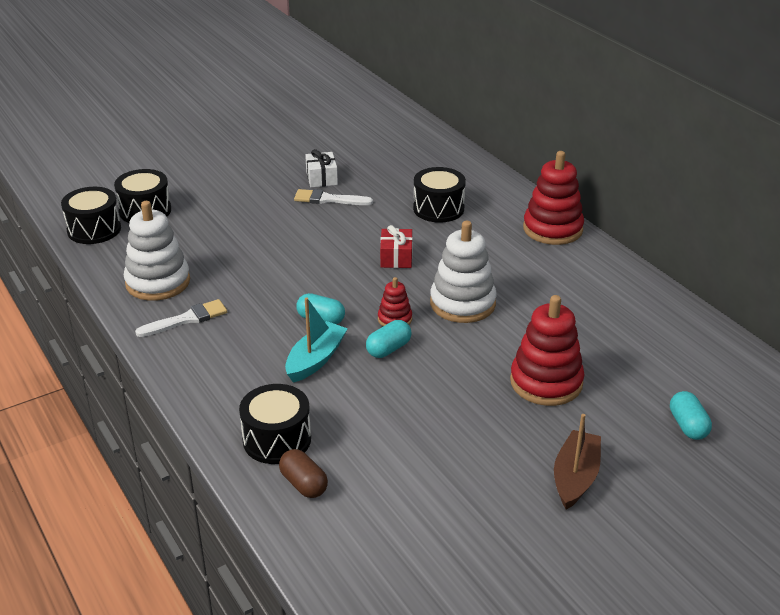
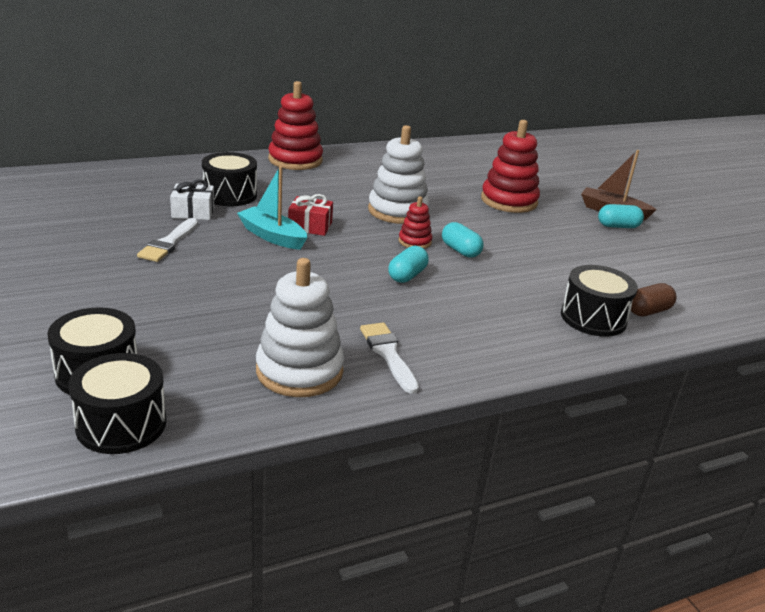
camera: 85 degrees left, 5 degrees down
turquoise boat [285,297,348,383] -> turquoise boat moved to [237,166,307,250]
white gift [305,149,338,188] -> white gift moved to [170,179,214,220]
turquoise capsule [670,391,712,440] -> turquoise capsule moved to [598,204,644,228]

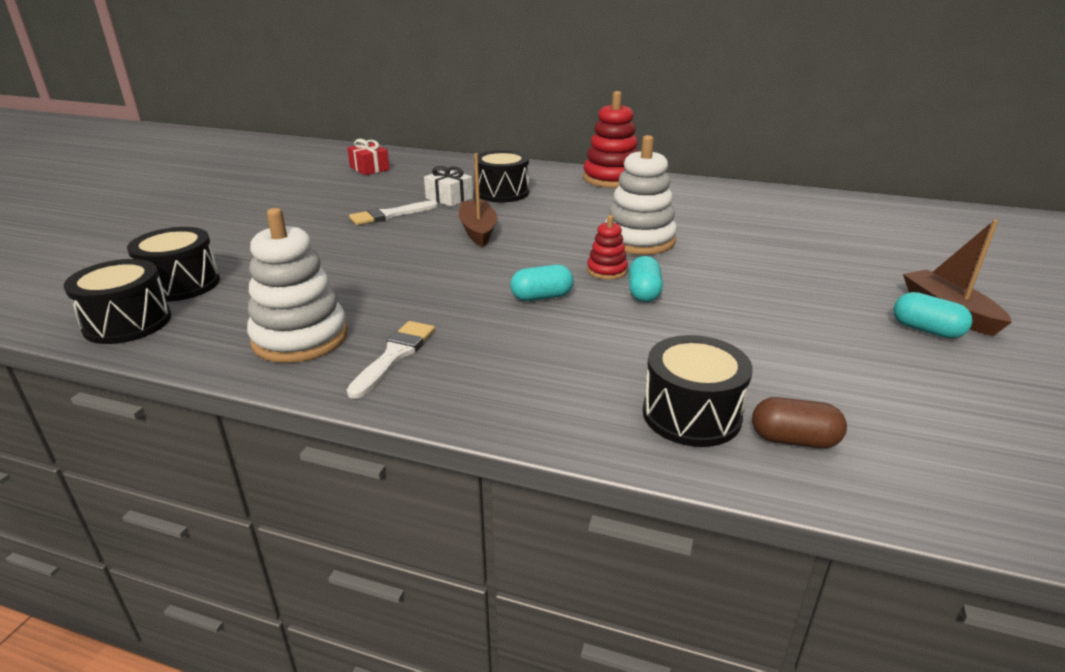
camera: 45 degrees right, 0 degrees up
turquoise boat [237,166,307,250] -> brown boat [459,153,497,247]
red gift [288,194,333,236] -> red gift moved to [347,139,390,175]
red stacking toy [481,120,540,213] -> none

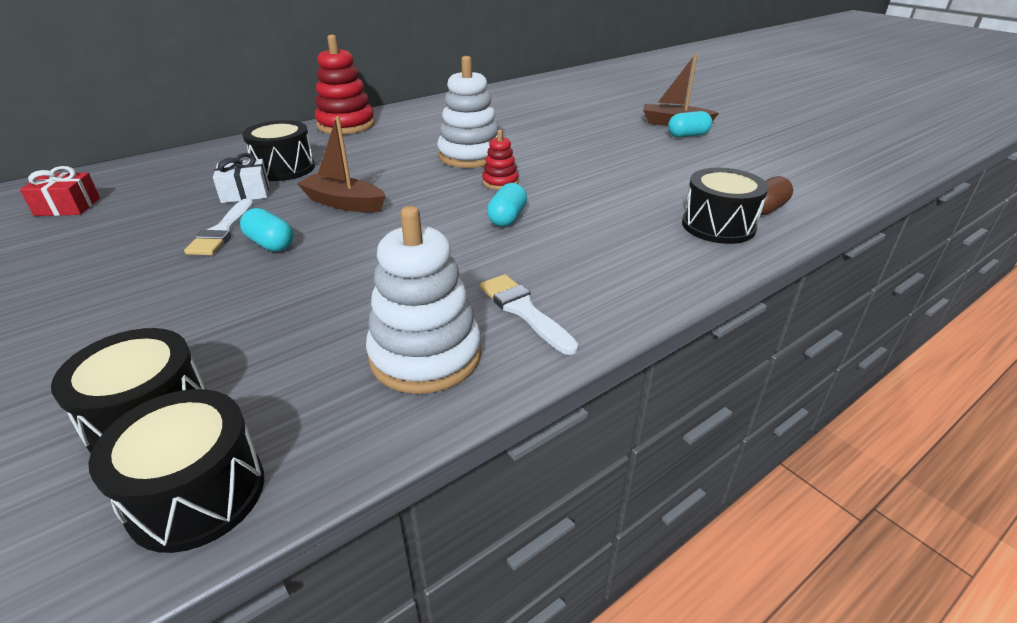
camera: 55 degrees left, 5 degrees up
turquoise capsule [629,256,663,302] -> turquoise capsule moved to [240,208,293,252]

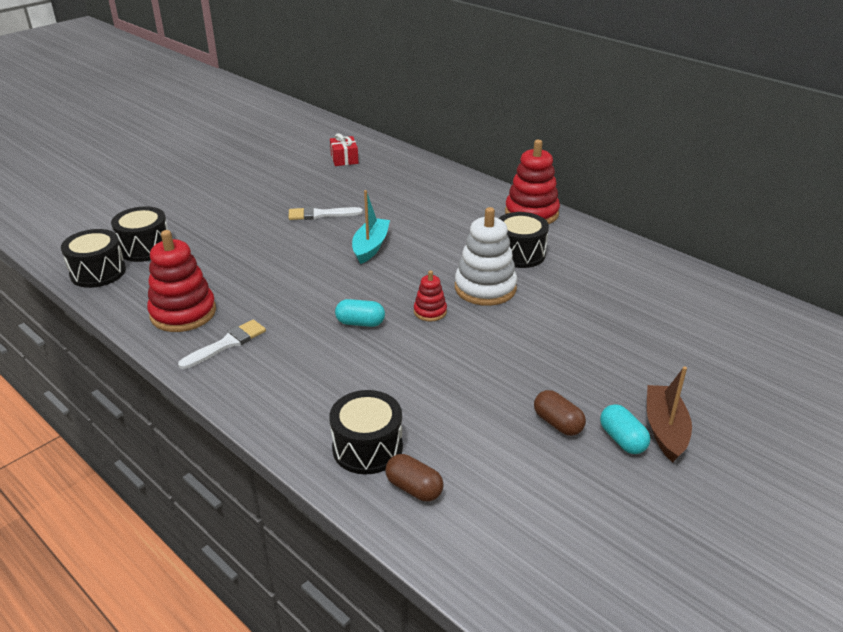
camera: 80 degrees right, 0 degrees up
white gift [213,153,269,203] -> none
turquoise capsule [240,208,293,252] -> none
black drum [242,120,315,181] -> black drum moved to [498,212,549,268]
brown boat [297,116,386,212] -> turquoise boat [352,190,390,264]
white stacking toy [366,206,481,394] -> red stacking toy [147,230,216,332]
none -> brown capsule [534,390,586,436]

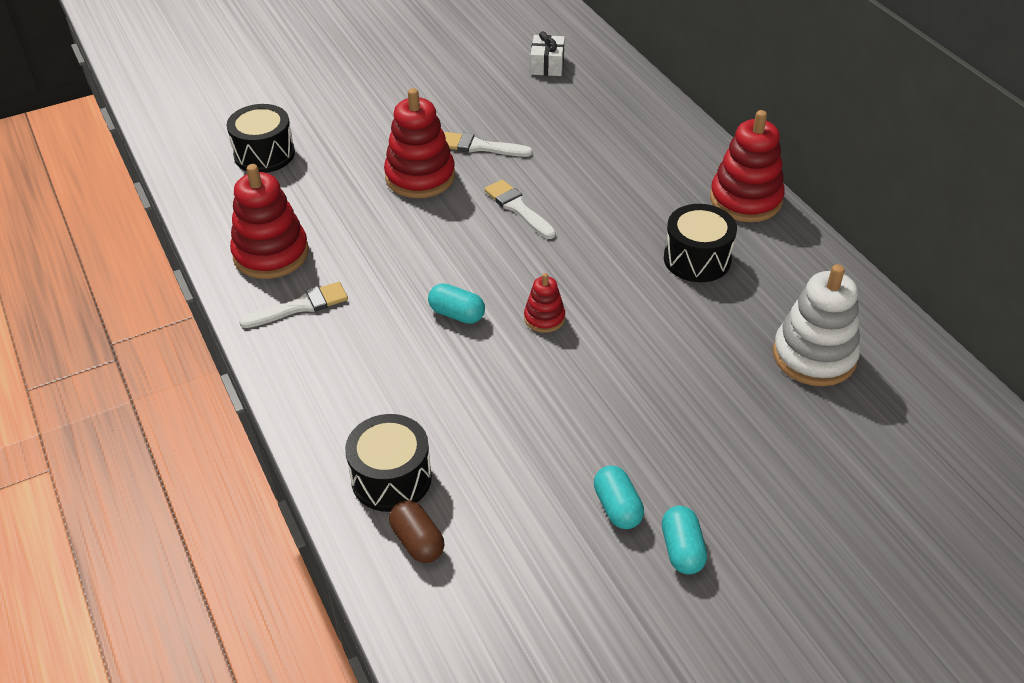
camera: 20 degrees right, 10 degrees up
black drum [61,229,126,288] -> none
red gift [330,134,359,166] -> white gift [530,31,565,76]
turquoise boat [352,190,390,264] -> white brush [484,179,556,239]
white stacking toy [455,207,517,306] -> white stacking toy moved to [773,264,860,386]
brown capsule [534,390,586,436] -> turquoise capsule [594,466,644,529]
brown boat [647,366,692,462] -> none
none -> red stacking toy [384,88,455,198]

